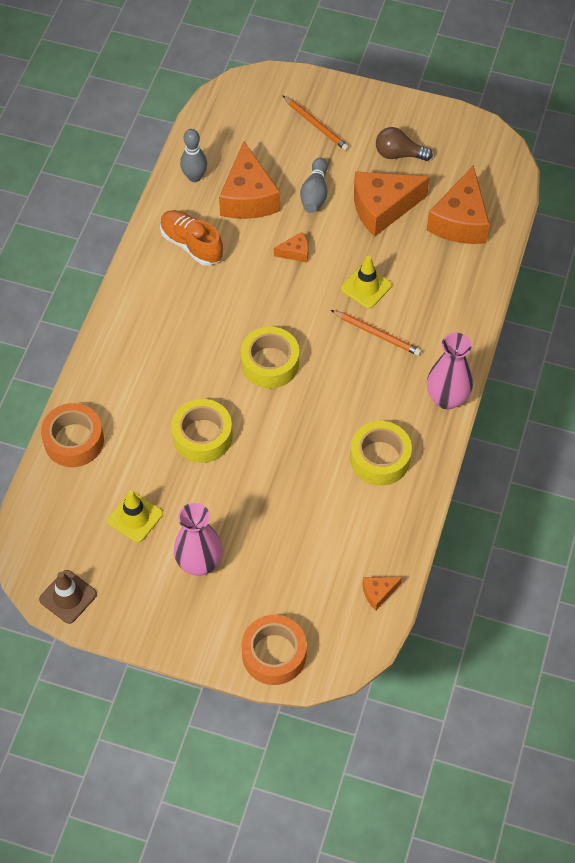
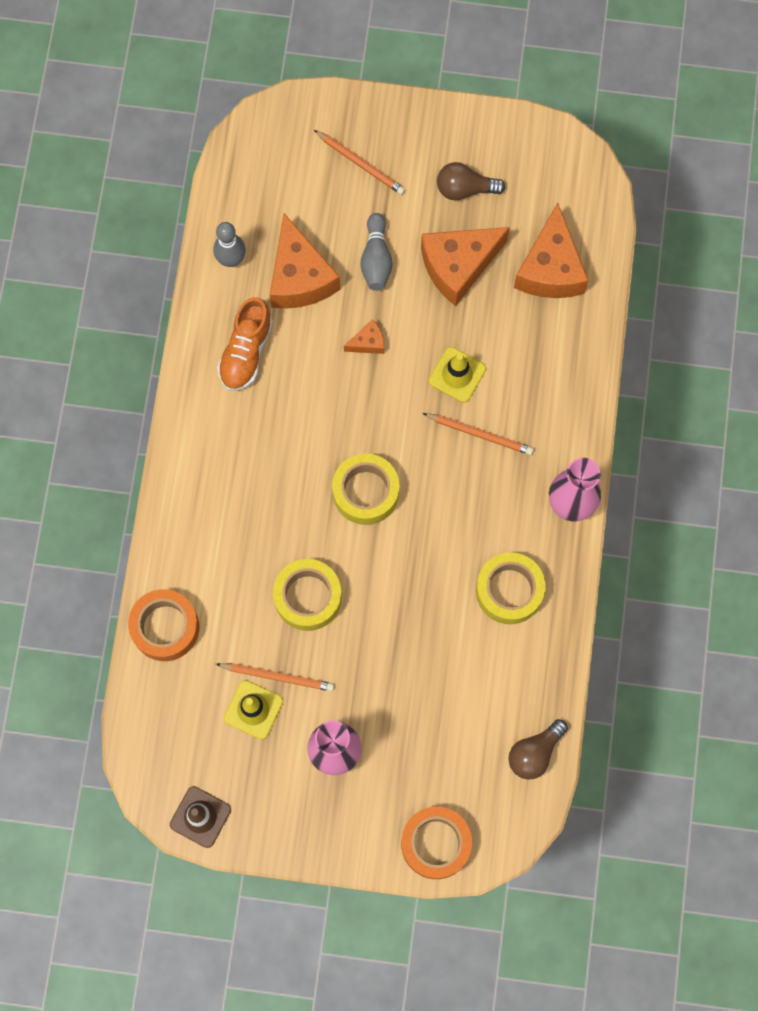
camera: 10 degrees left, 15 degrees up
orange shoe [160,210,223,266] -> orange shoe turned 105 degrees counterclockwise [217,297,273,391]
orange cheese [362,577,402,610] -> brown light bulb [508,719,568,780]
none -> orange pencil [216,663,334,692]

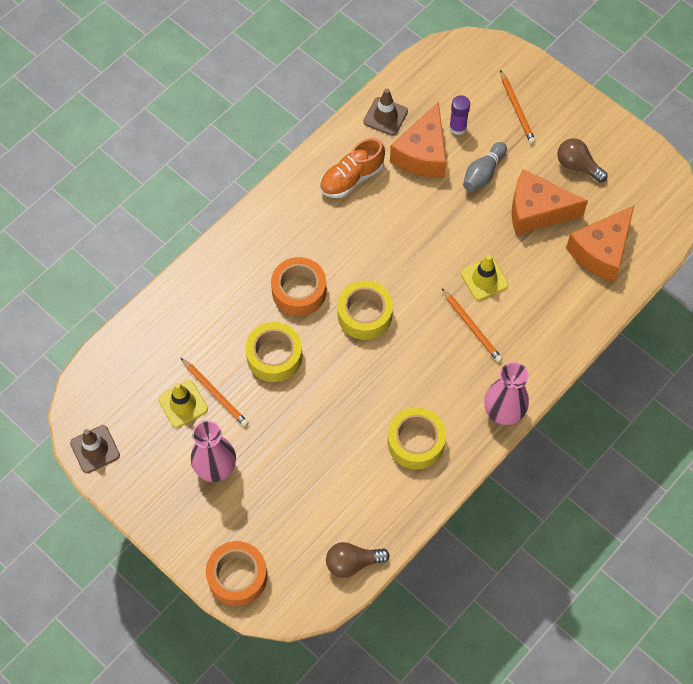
camera: 35 degrees right, 10 degrees down
orange tape [128,589,199,661] -> orange tape moved to [271,257,326,316]
grey bowling pin [214,222,246,267] -> brown traffic cone [363,89,408,136]
orange cheese [344,319,384,354] -> none
none -> purple glue stick [449,95,470,135]

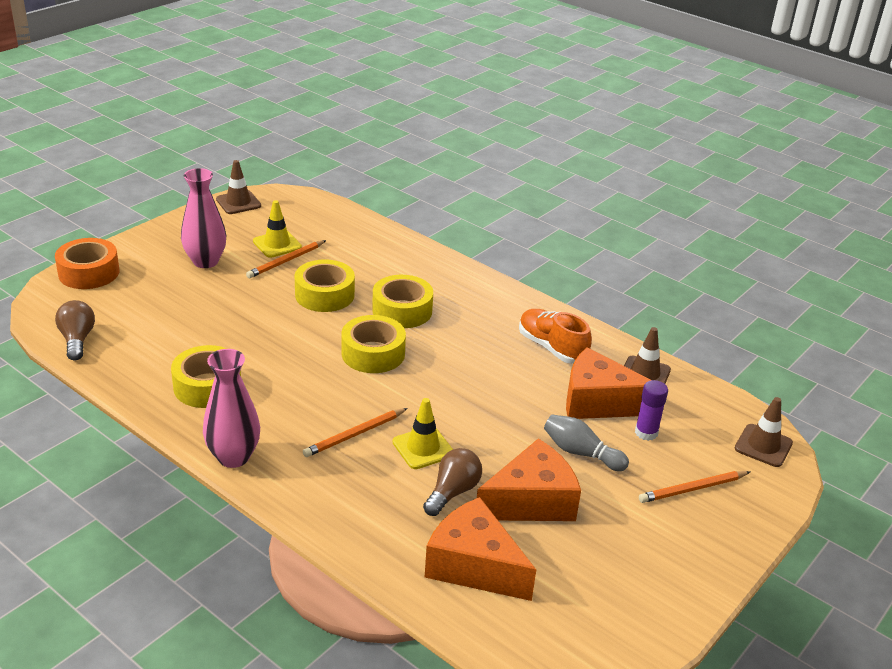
camera: 85 degrees right, 30 degrees down
orange tape [271,257,326,316] -> yellow tape [372,275,433,328]
orange cheese [512,169,588,235] -> orange cheese turned 60 degrees clockwise [477,438,581,521]
brown light bulb [558,138,608,183] -> brown light bulb moved to [423,448,482,516]
none -> brown traffic cone [735,397,793,467]

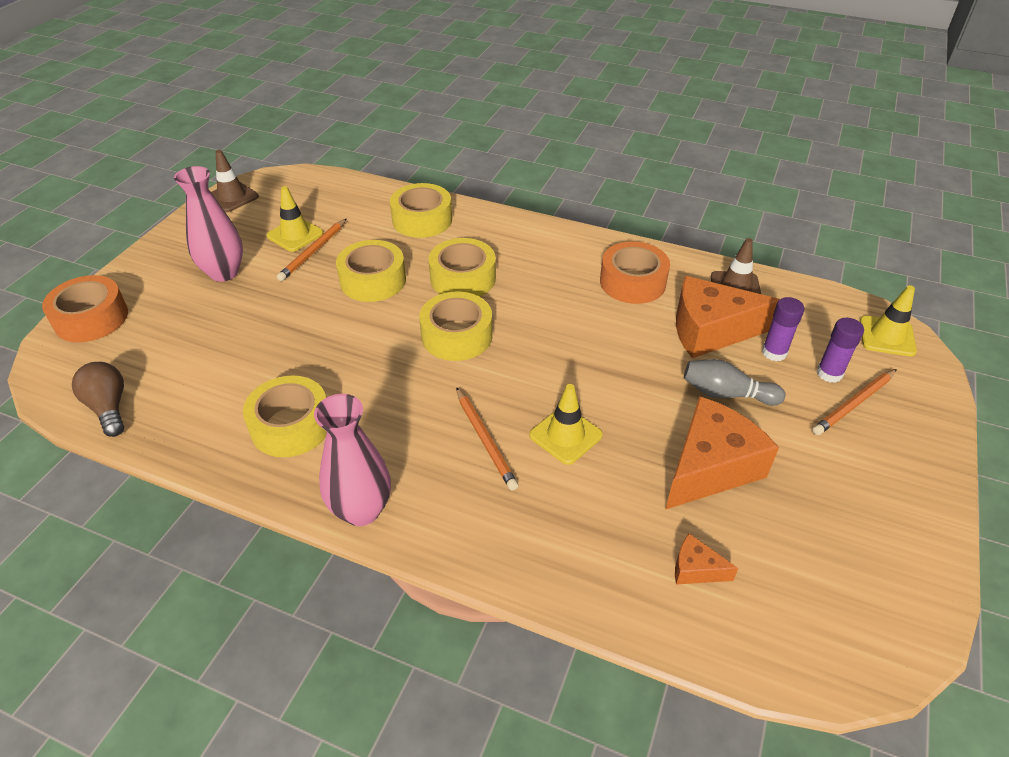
camera: 15 degrees left, 10 degrees up
orange pencil [303,408,408,457] -> orange pencil turned 60 degrees counterclockwise [456,387,518,491]
brown light bulb [423,448,482,516] -> none
orange cheese [425,497,536,601] -> orange cheese [675,533,739,585], size x0.46
orange shoe [519,309,592,364] -> orange tape [600,241,670,304]
brown traffic cone [735,397,793,467] -> yellow traffic cone [860,285,917,356]
none -> yellow tape [390,183,452,238]
none -> purple glue stick [817,318,864,383]

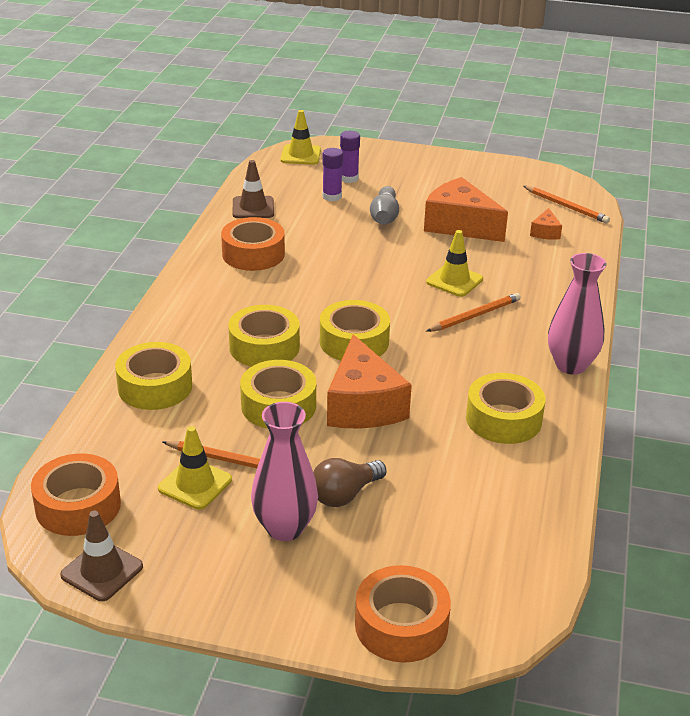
camera: 100 degrees left, 10 degrees down
brown light bulb [72,362,124,437] -> brown light bulb moved to [313,458,387,507]
orange cheese [676,276,780,358] -> orange cheese moved to [327,334,412,428]
orange pencil [812,369,897,435] -> orange pencil moved to [523,186,610,223]
none -> orange tape [31,453,121,536]

